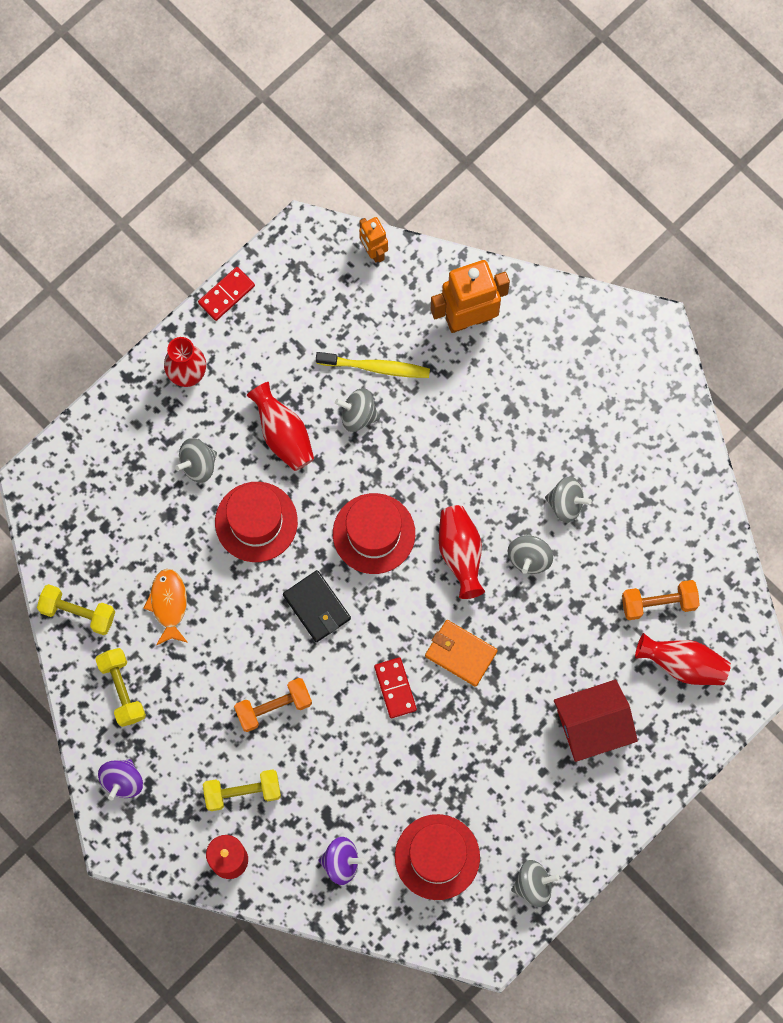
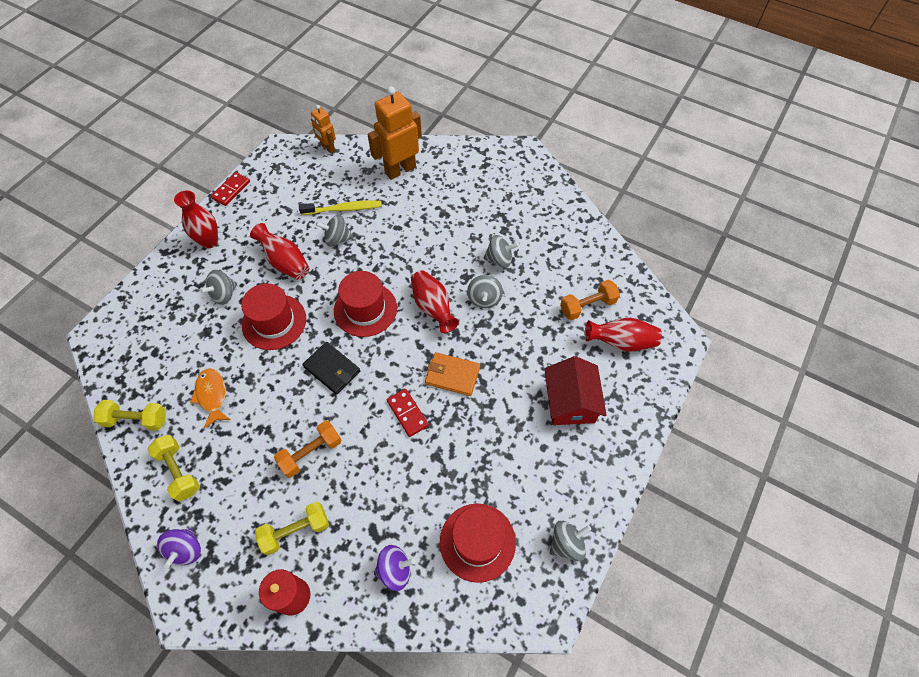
camera: 15 degrees left, 15 degrees down
red house [554,680,638,762] -> red house turned 60 degrees counterclockwise [544,356,607,425]

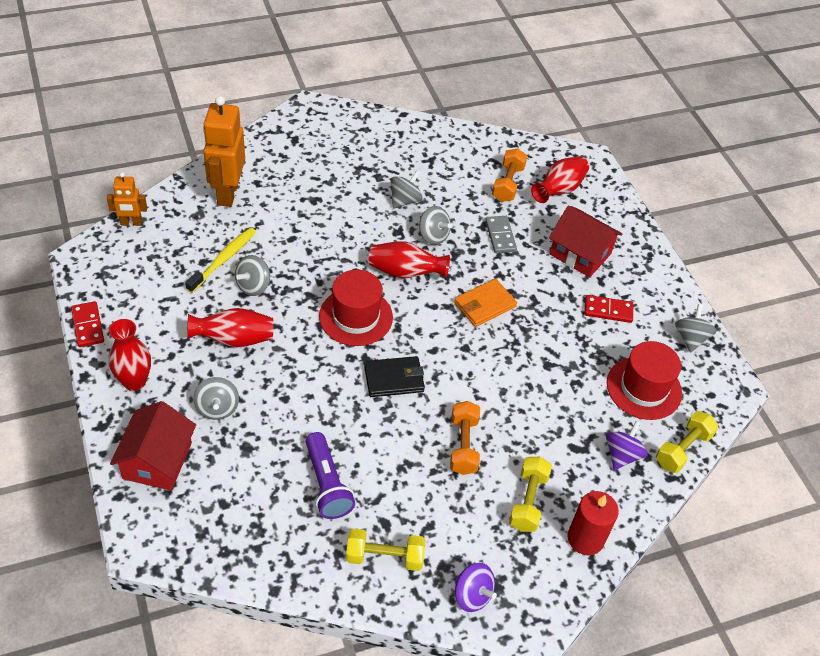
camera: 55 degrees left, 10 degrees down
yellow dumbbell [94,400,166,431] -> yellow dumbbell moved to [656,411,718,473]
orange fish [190,368,231,428] -> purple flashlight [306,432,355,519]
red hat [241,283,306,350] -> none
red domino [387,389,429,437] -> red domino moved to [584,295,633,323]
none -> red house [110,401,196,491]
none -> grey domino [485,216,517,253]

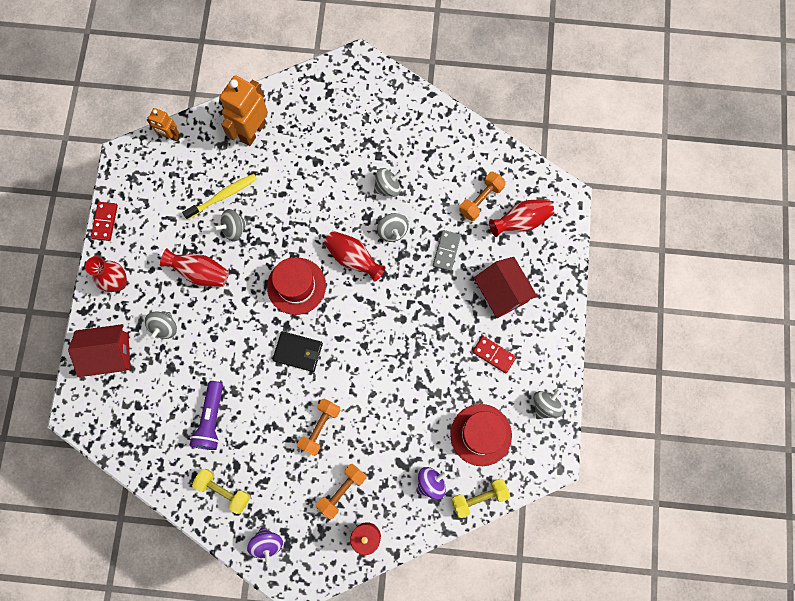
camera: 30 degrees right, 25 degrees up
red house [110,401,196,491] -> red house turned 45 degrees clockwise [68,324,131,377]
orange wallet [454,279,517,327] -> none
yellow dumbbell [509,457,552,532] -> orange dumbbell [316,464,367,519]

